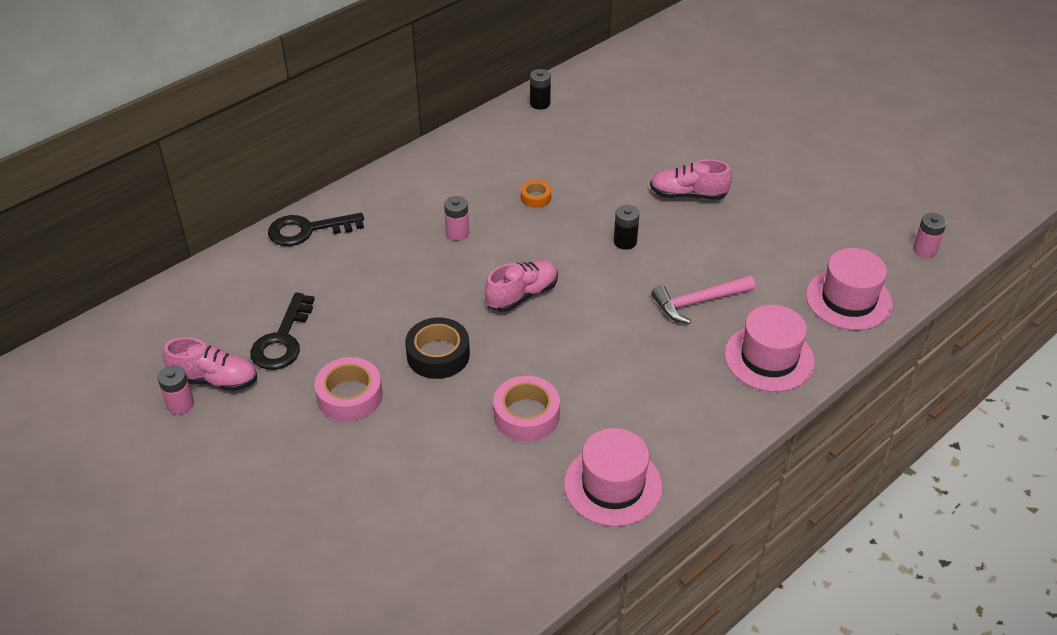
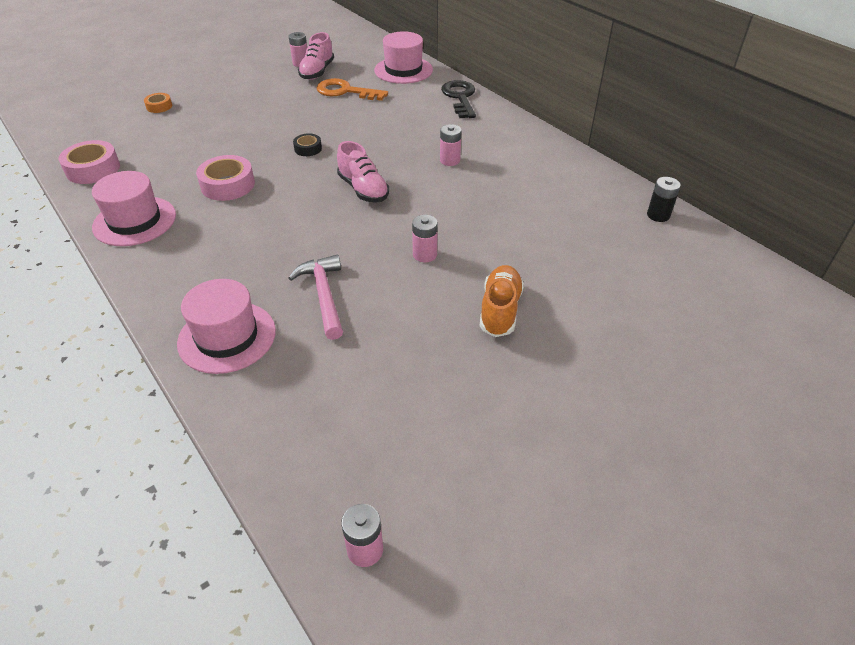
camera: 95 degrees right, 0 degrees up
black key [250,293,315,370] -> orange key [317,78,388,101]
pink tape [314,357,383,422] -> pink tape moved to [59,140,120,184]
black tape [405,318,470,379] -> black tape [293,133,322,156], size x0.55
orange tape [521,180,551,208] -> orange tape moved to [144,93,172,113]
black battery [614,205,639,250] -> pink battery [412,215,438,262]
pink shoe [650,159,732,200] -> orange shoe [480,265,524,337]
pink hat [806,248,893,330] -> pink hat moved to [374,31,433,84]

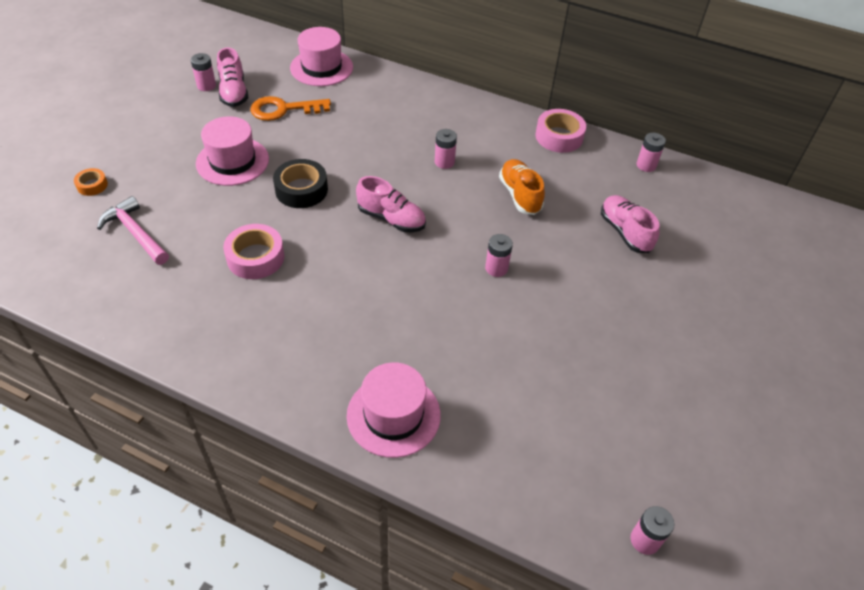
camera: 30 degrees left, 5 degrees up
pink tape [59,140,120,184] -> pink tape moved to [535,109,586,153]
pink hat [92,171,176,246] -> pink hat moved to [196,116,269,186]
pink hammer [289,255,343,340] -> pink hammer moved to [97,196,169,265]
black tape [293,133,322,156] -> black tape [273,159,328,208], size x1.80
black key [441,80,476,118] -> none
orange shoe [480,265,524,337] -> orange shoe moved to [499,159,545,215]
black battery [647,177,681,222] -> pink battery [637,133,666,172]
none -> pink shoe [601,195,660,253]

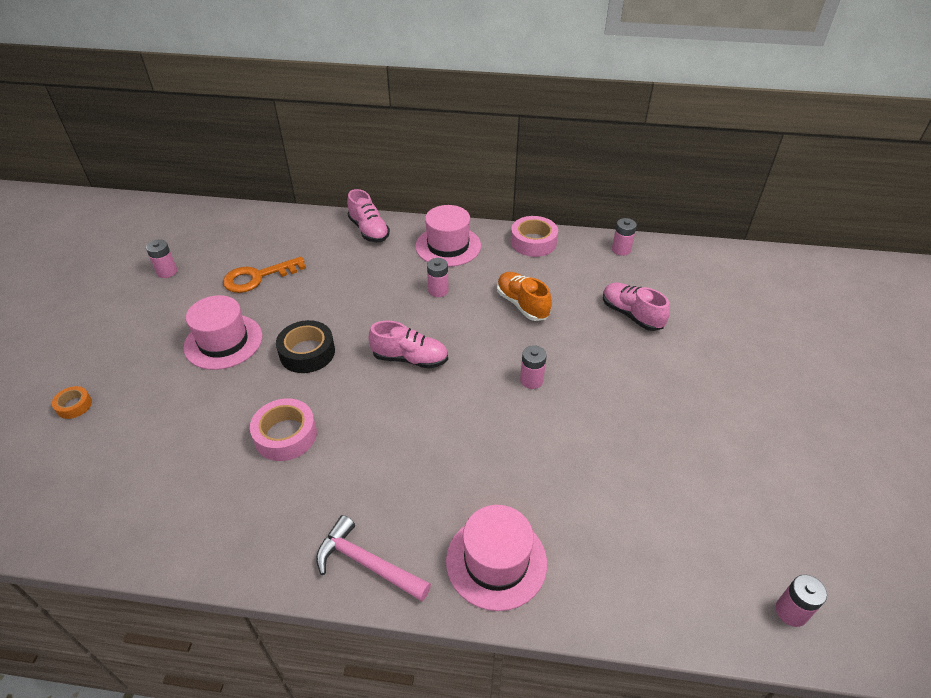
camera: 15 degrees left, 5 degrees down
pink hammer [97,196,169,265] -> pink hammer moved to [316,515,431,601]
pink shoe [217,47,248,107] -> pink shoe moved to [347,189,390,242]
pink hat [290,27,353,86] -> pink hat moved to [415,205,481,267]

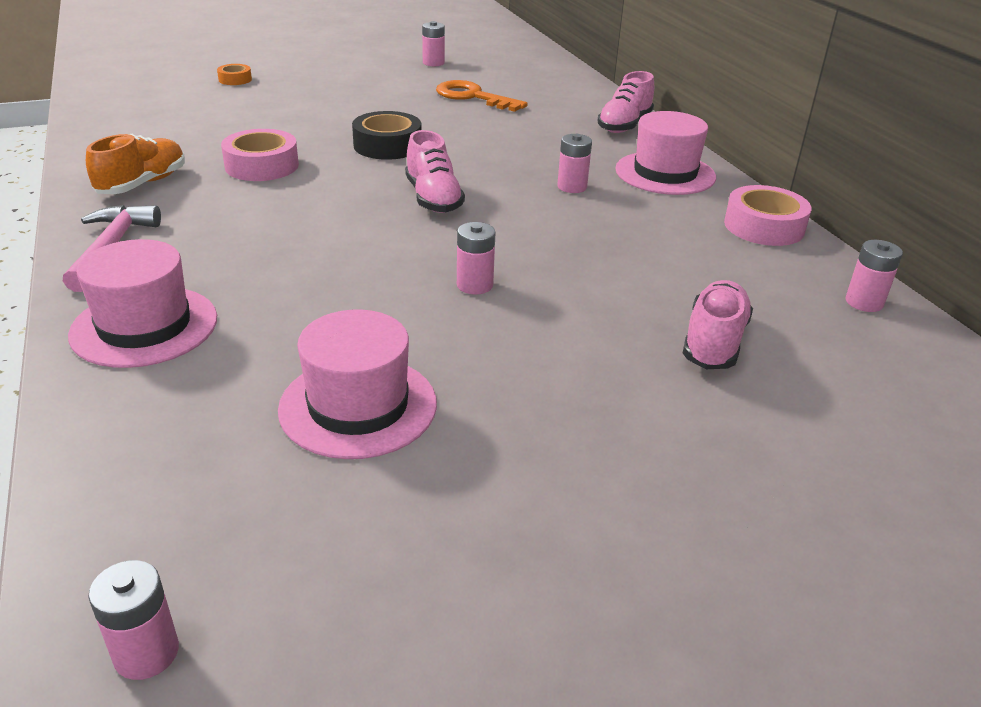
camera: 60 degrees right, 10 degrees down
pink hat [183,295,262,370] -> pink hat moved to [278,310,437,459]
orange shoe [497,272,552,321] -> orange shoe moved to [86,134,185,194]

